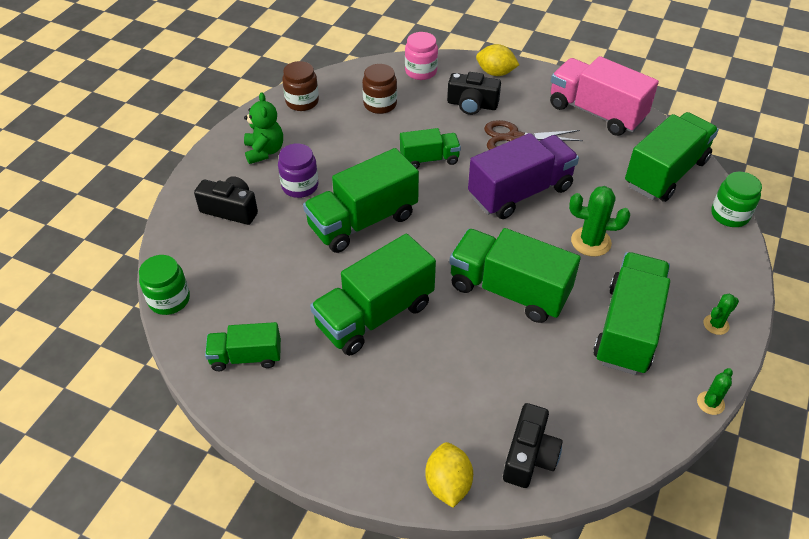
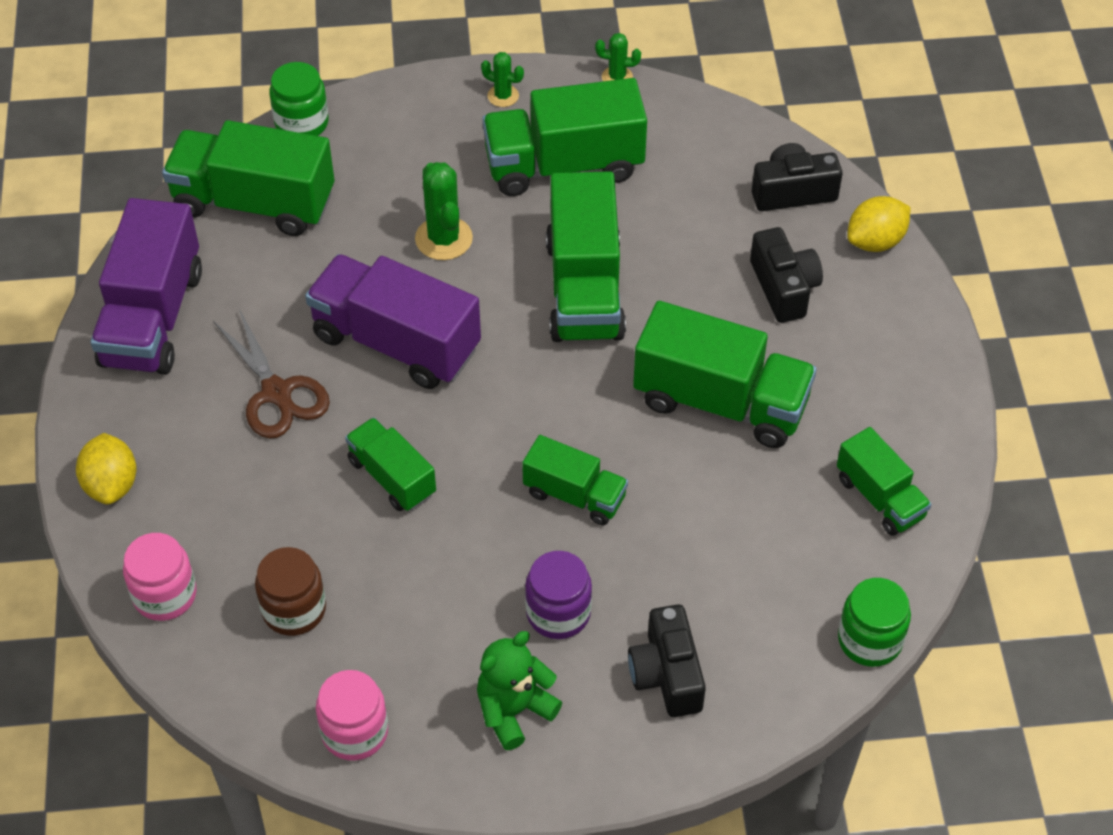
camera: 120 degrees left, 5 degrees up
brown jar [282,61,319,111] -> pink jar [316,670,388,761]
green truck [303,148,419,253] -> green truck [522,435,628,525], size x0.57
black camera [447,72,501,115] -> black camera moved to [750,227,823,323]
pink truck [550,56,659,136] -> purple truck [90,198,202,375]

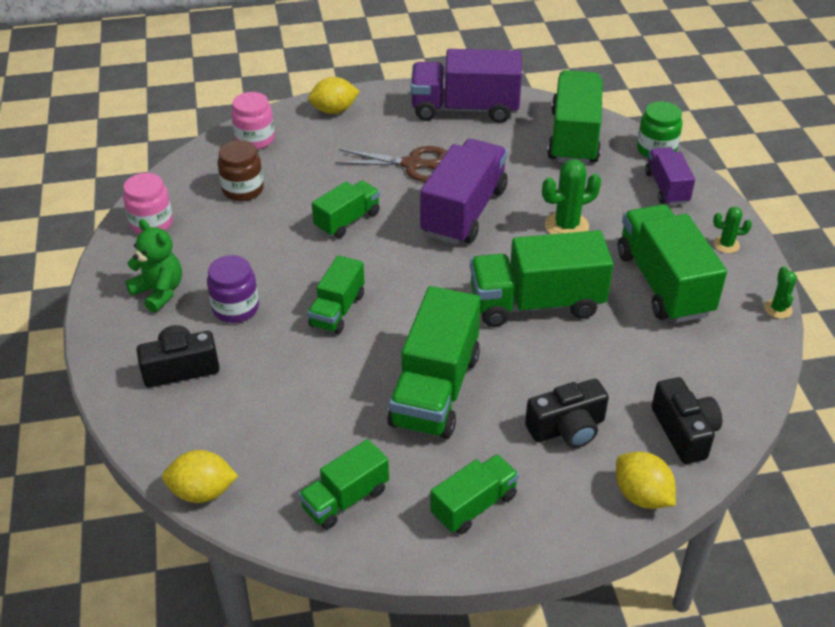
camera: 85 degrees right, 10 degrees down
brown scissors [213,309,330,439] -> brown scissors turned 135 degrees counterclockwise [335,146,447,182]
green cactus [481,52,524,107] -> green cactus turned 75 degrees clockwise [713,207,752,253]
green jar [838,578,911,667] -> yellow lemon [162,450,238,503]
none -> green truck [430,454,519,534]
none -> purple truck [645,147,695,205]

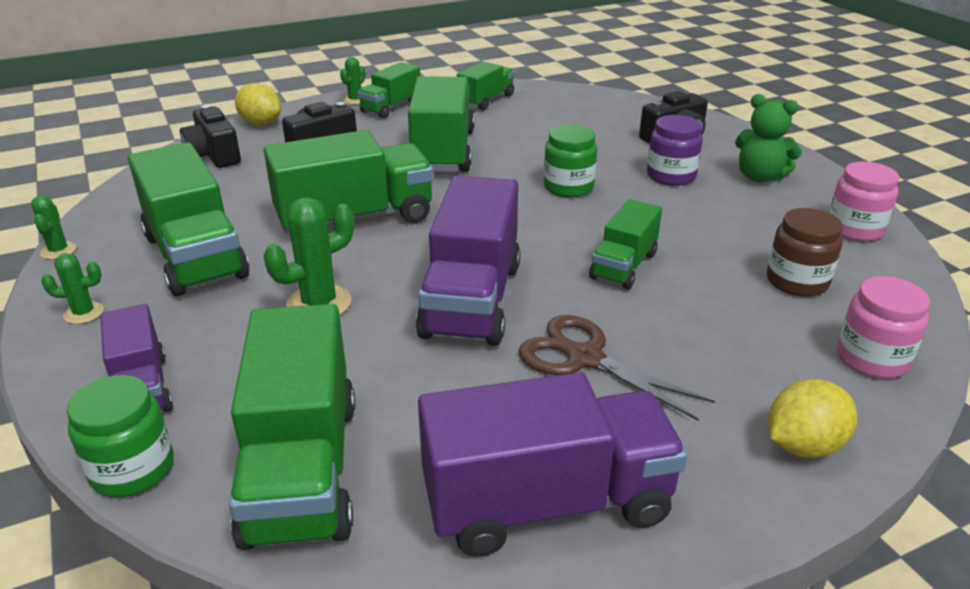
camera: 165 degrees right, 10 degrees down
yellow lemon [162,450,238,503] -> none
green truck [308,255,365,334] -> green jar [544,125,597,197]
brown scissors [335,146,447,182] -> brown scissors turned 45 degrees clockwise [518,315,715,421]
none -> green cactus [340,57,365,105]

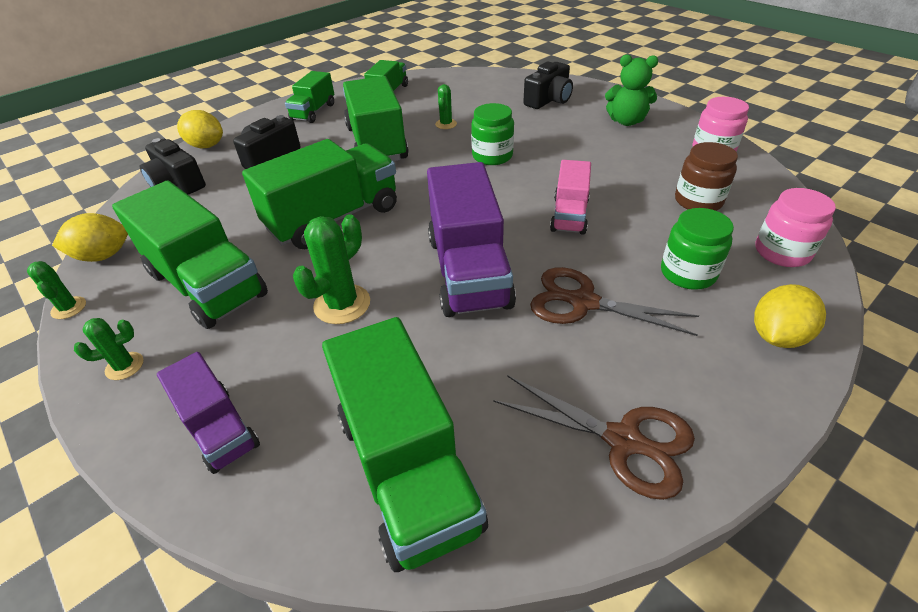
camera: 15 degrees left, 10 degrees up
green jar [66,375,174,497] -> green jar moved to [661,208,734,290]
green cactus [340,57,365,105] -> green cactus moved to [435,84,457,129]
purple truck [418,372,688,557] -> brown scissors [493,375,695,500]
green truck [589,199,662,289] -> pink truck [550,160,591,235]
purple jar [647,115,703,186] -> none
none -> yellow lemon [52,213,128,262]

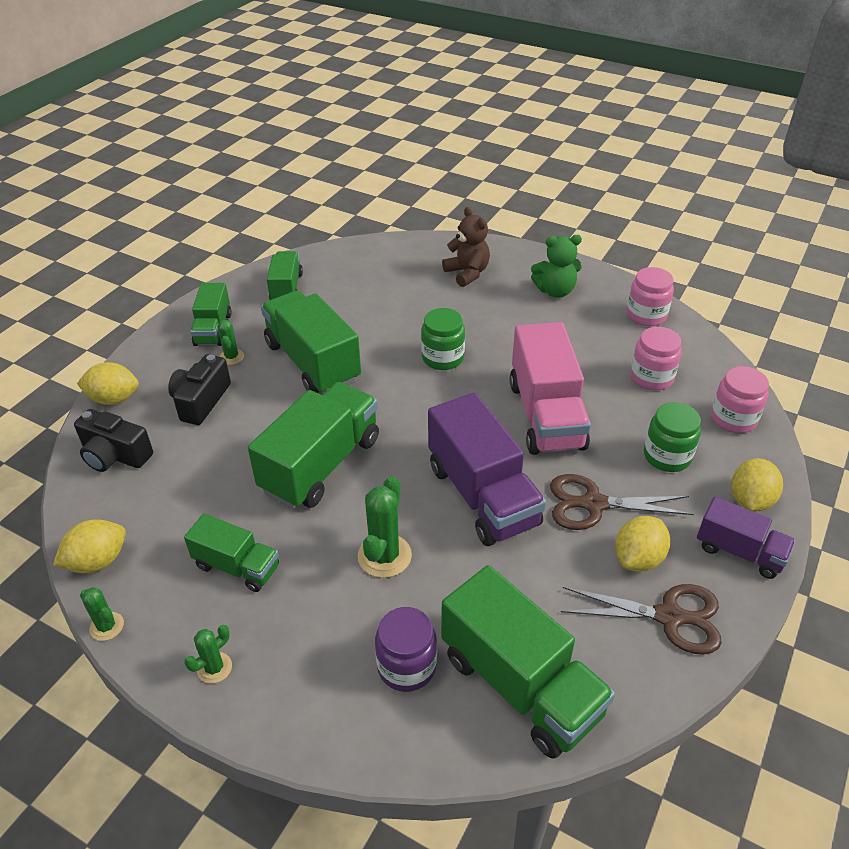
camera: 20 degrees left, 0 degrees up
green truck [112,181,268,329] -> green truck [184,514,279,592], size x0.57
purple truck [157,352,260,474] -> purple truck moved to [697,496,796,579]
green cactus [435,84,457,129] -> green cactus moved to [218,320,244,365]
black camera [523,62,573,109] -> brown teddy bear [442,207,490,287]
pink truck [550,160,591,235] -> pink truck [510,322,591,455], size x1.75
brown jar [675,142,738,211] -> pink jar [630,327,682,391]
none -> purple jar [375,607,437,692]
none -> yellow lemon [615,516,670,572]

